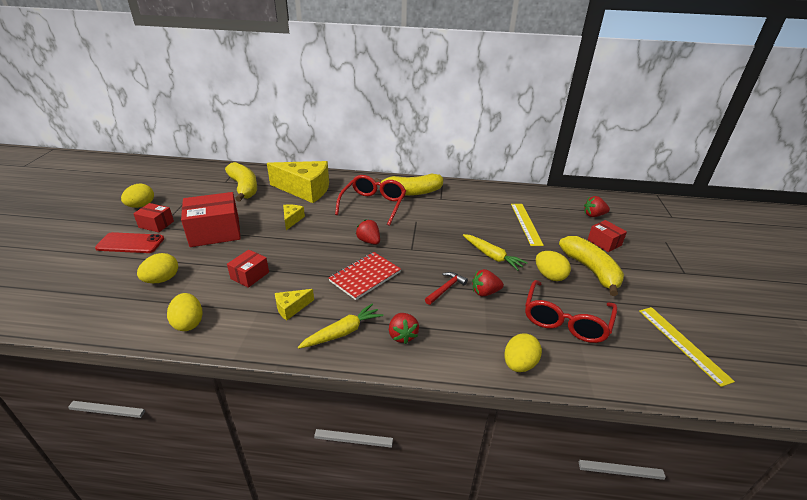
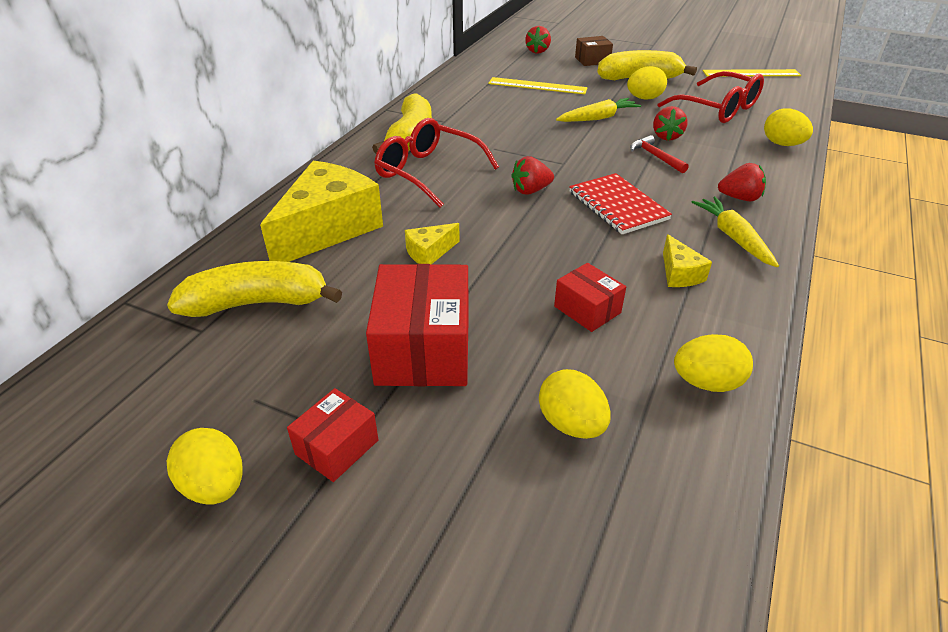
camera: 70 degrees left, 5 degrees up
red phone [95,232,164,253] -> none
yellow cheese [283,205,305,230] -> yellow cheese turned 60 degrees counterclockwise [405,223,460,265]
red box [588,220,627,252] -> brown box [575,36,613,66]

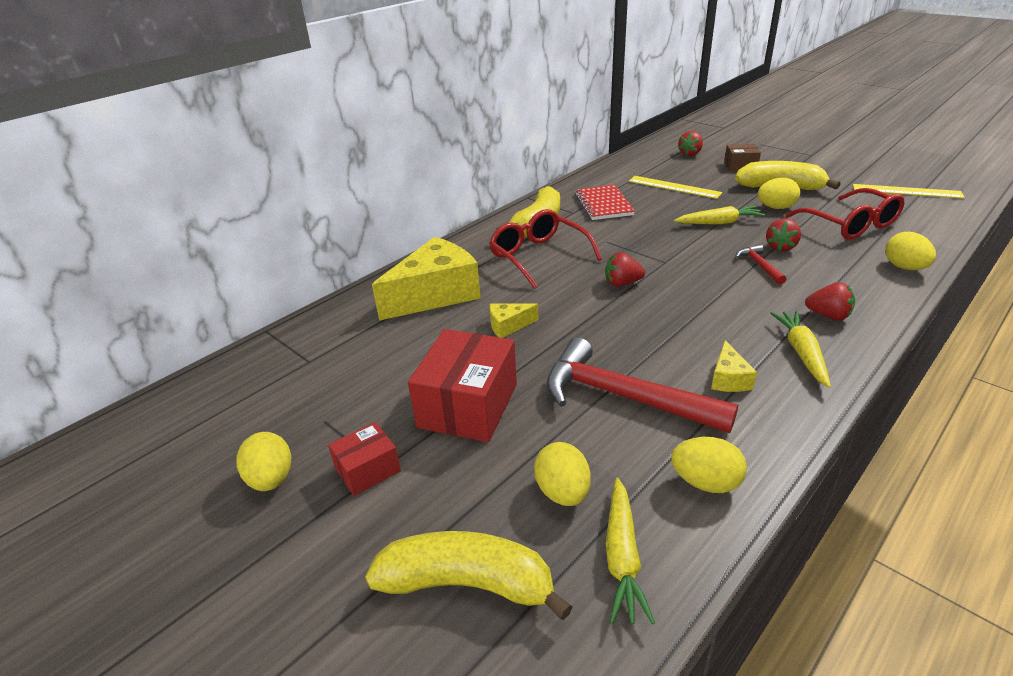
camera: 20 degrees right, 5 degrees down
yellow banana [167,261,342,317] -> yellow banana moved to [365,531,572,620]
red box [554,263,626,332] -> red hammer [546,337,738,433]
red notebook [569,173,672,234] -> red notebook moved to [575,185,635,220]
none -> yellow carrot [606,478,655,625]

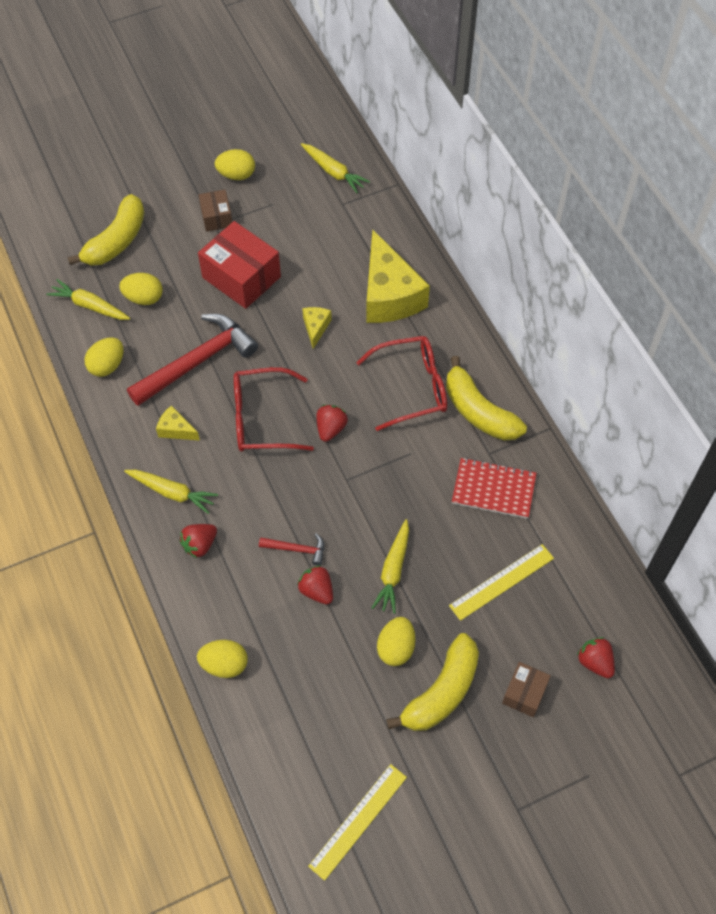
camera: 110 degrees right, 25 degrees up
red box [328,422,401,496] -> brown box [199,190,232,232]
red glasses [785,188,904,240] -> red glasses moved to [234,367,314,452]
none -> yellow carrot [301,143,370,193]

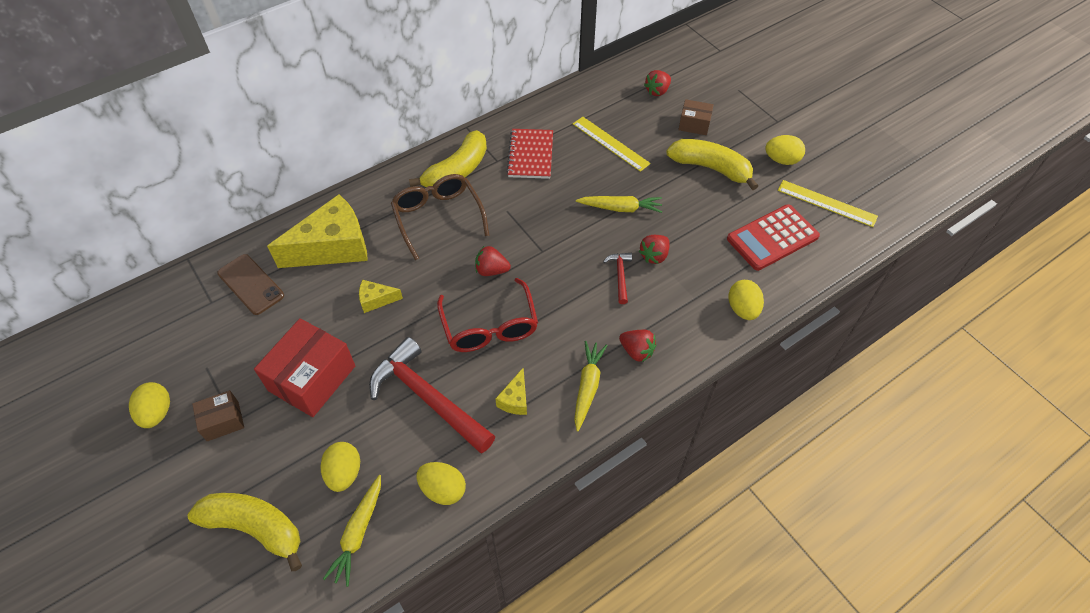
camera: 100 degrees left, 5 degrees down
yellow carrot [301,143,370,193] -> none
red glasses [356,336,447,431] -> brown glasses [391,174,489,260]
yellow egg [377,617,415,666] -> yellow egg moved to [765,135,805,165]
none -> brown phone [217,254,284,315]
none -> red calculator [727,204,820,271]

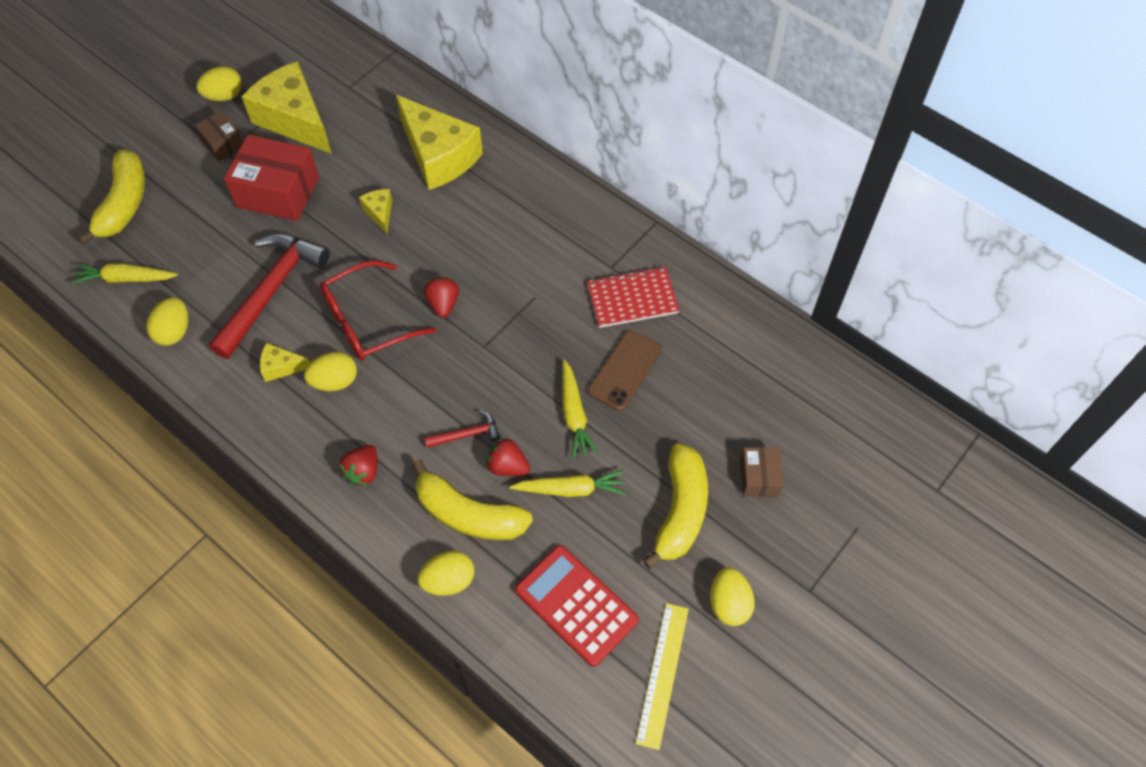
camera: 75 degrees right, 5 degrees up
brown phone [217,254,284,315] -> brown phone moved to [588,330,662,411]
yellow egg [320,442,360,492] -> yellow egg moved to [304,352,357,391]
brown glasses [391,174,489,260] -> none
yellow banana [409,130,487,187] -> yellow banana moved to [412,460,533,540]
yellow ruler [573,117,651,172] -> none
yellow carrot [574,341,608,431] -> yellow carrot moved to [510,470,627,497]
red strawberry [644,70,671,96] -> none
none -> yellow cheese [242,61,332,154]

